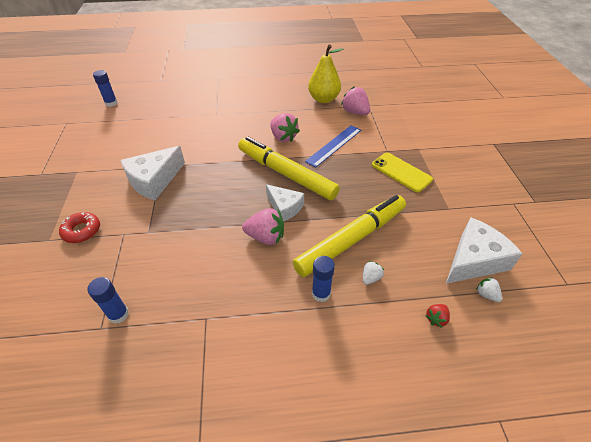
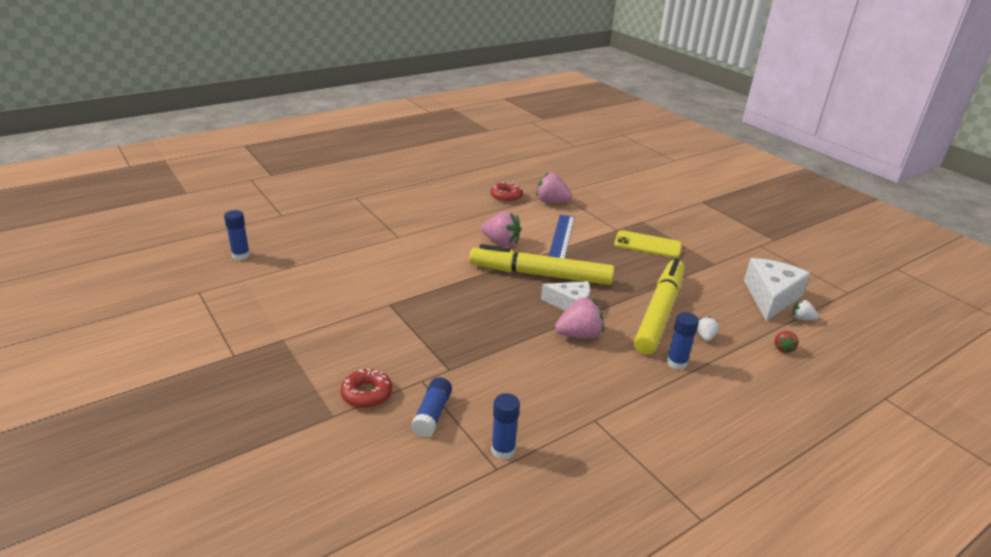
camera: 30 degrees left, 15 degrees down
white cheese [120,146,185,200] -> none
yellow pear [308,44,343,103] -> red donut [490,182,523,202]
none -> blue glue stick [411,377,452,437]

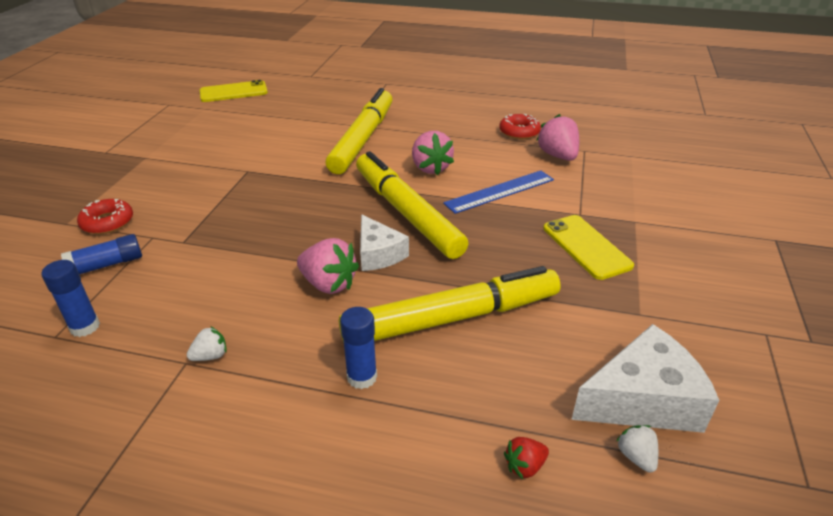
camera: 50 degrees right, 5 degrees up
blue glue stick [224,210,250,260] -> yellow phone [200,80,268,102]
white strawberry [697,317,719,341] -> white strawberry moved to [187,326,227,361]
none -> yellow marker [326,88,393,174]

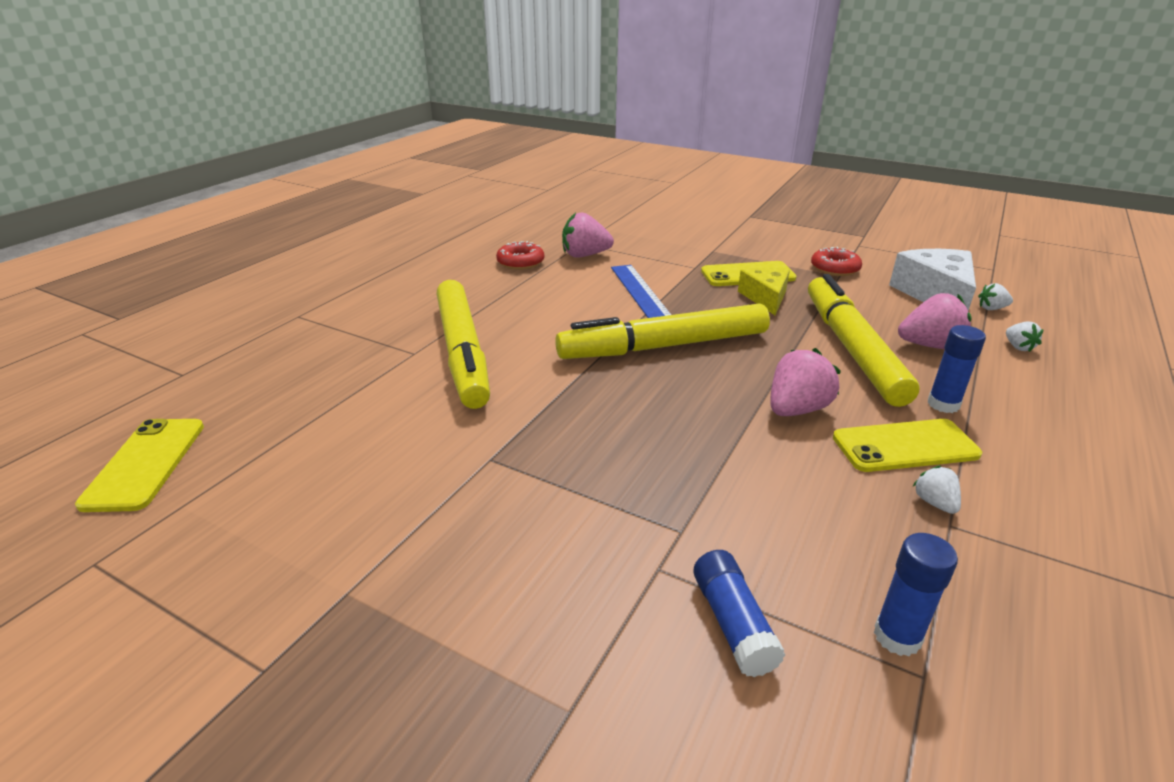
camera: 75 degrees left, 5 degrees down
red donut [77,199,133,234] -> red donut moved to [811,247,862,276]
yellow marker [326,88,393,174] -> yellow marker turned 135 degrees counterclockwise [437,280,490,409]
white cheese [360,214,409,271] -> none
pink strawberry [412,131,454,175] -> pink strawberry moved to [898,293,972,349]
red strawberry [504,437,549,479] -> white strawberry [1006,321,1044,352]
none -> yellow cheese [738,267,790,315]
none -> yellow phone [833,419,982,472]

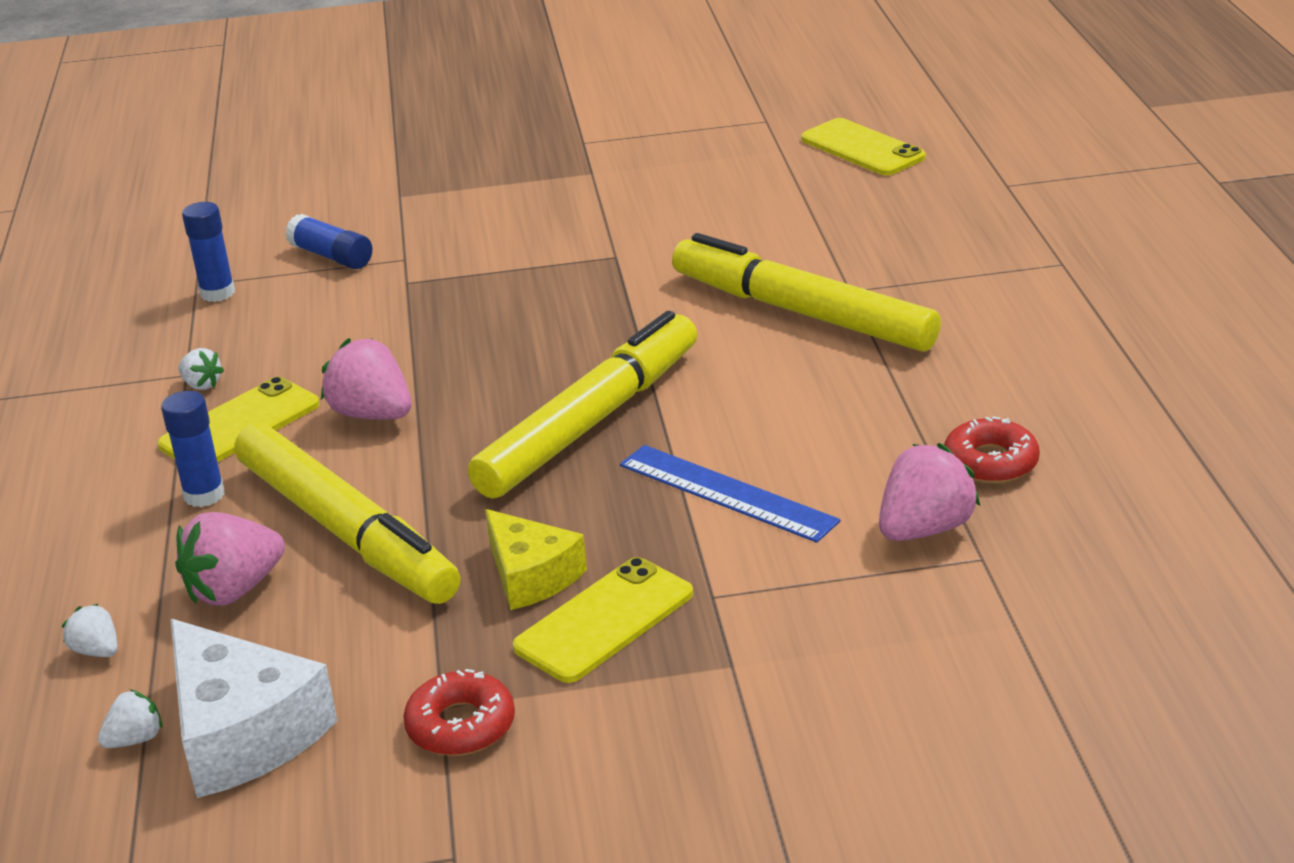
camera: 145 degrees right, 0 degrees up
pink strawberry [770,348,841,416] -> pink strawberry turned 120 degrees clockwise [321,338,411,420]

